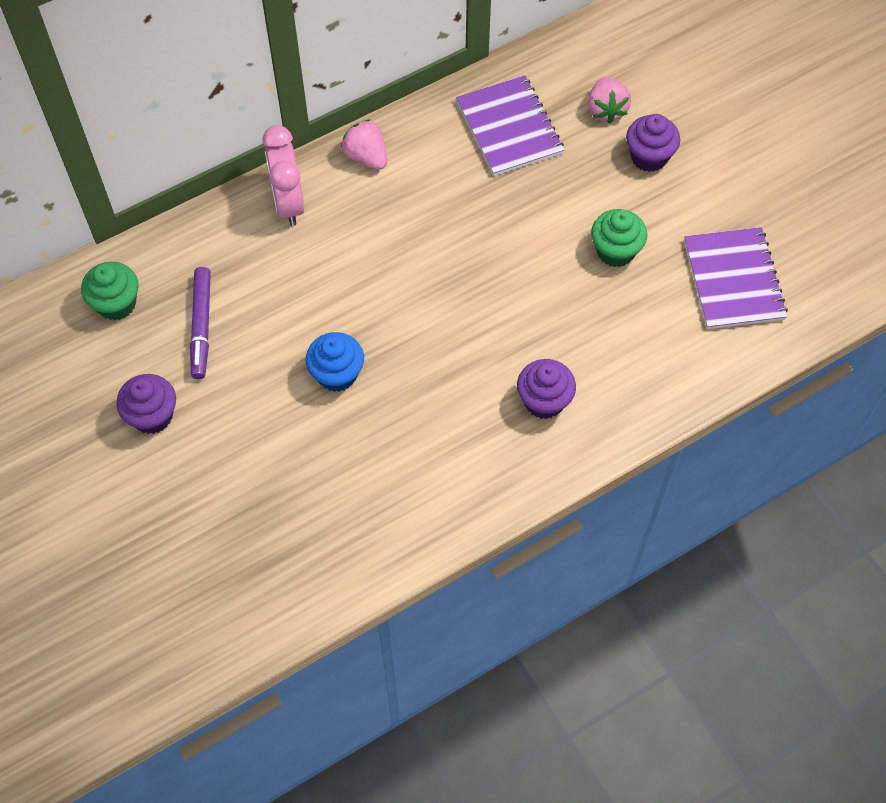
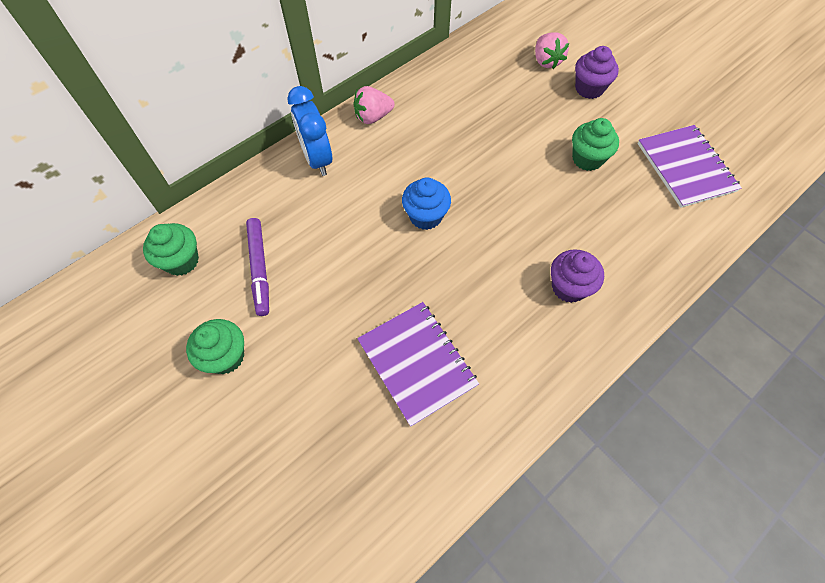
camera: 10 degrees left, 0 degrees up
purple cupcake [116,374,176,434] -> green cupcake [186,319,244,374]
pink clock [262,125,305,226] -> blue clock [287,86,332,176]
blue cupcake [306,332,364,392] -> blue cupcake moved to [402,177,451,230]
pink strawberry [341,119,387,169] -> pink strawberry turned 60 degrees counterclockwise [353,86,395,124]
purple notebook [456,75,564,176] -> purple notebook moved to [357,302,479,427]

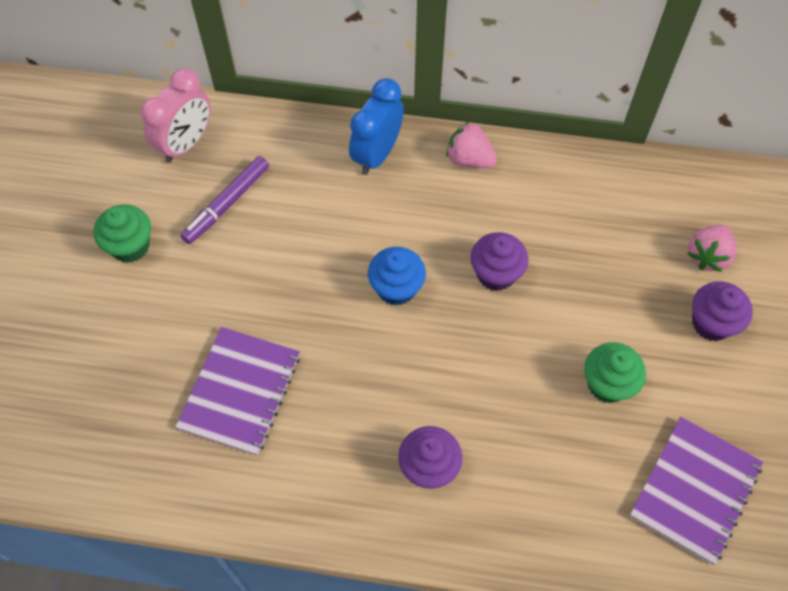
camera: 50 degrees right, 0 degrees up
green cupcake [143,223,199,276] -> pink clock [141,68,211,163]
none -> purple cupcake [471,232,528,291]

